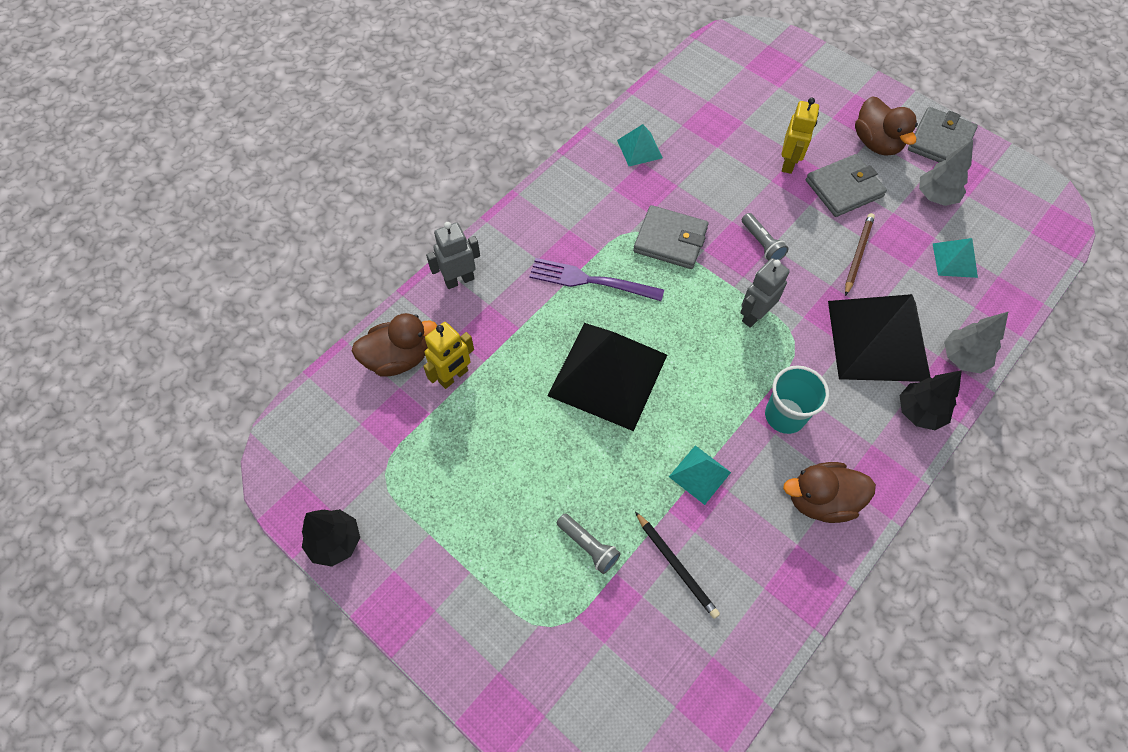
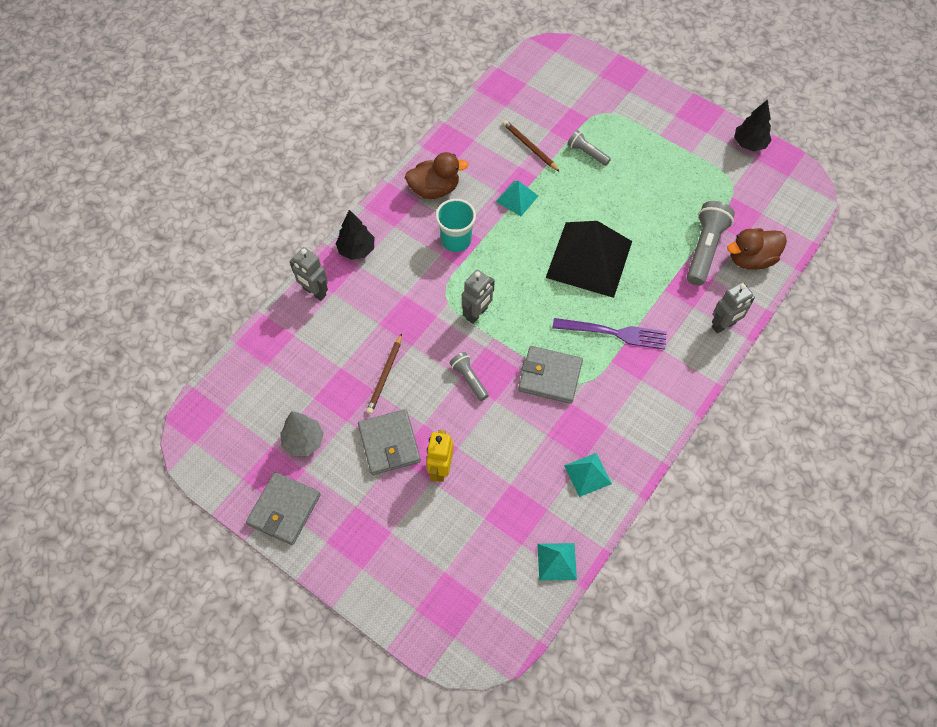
camera: 175 degrees right, 0 degrees up
yellow robot [423,322,474,389] -> grey flashlight [687,201,735,286]
black pencil [635,512,720,619] -> brown pencil [503,120,560,172]
grey wallet [806,154,887,217] -> grey wallet turned 75 degrees counterclockwise [358,409,421,475]
black pyramid [828,294,931,382] -> none
brown duck [855,96,918,156] -> none
turquoise pyramid [933,238,978,278] -> turquoise pyramid moved to [537,543,577,581]
grey tree [944,311,1009,374] -> grey robot [290,247,328,301]

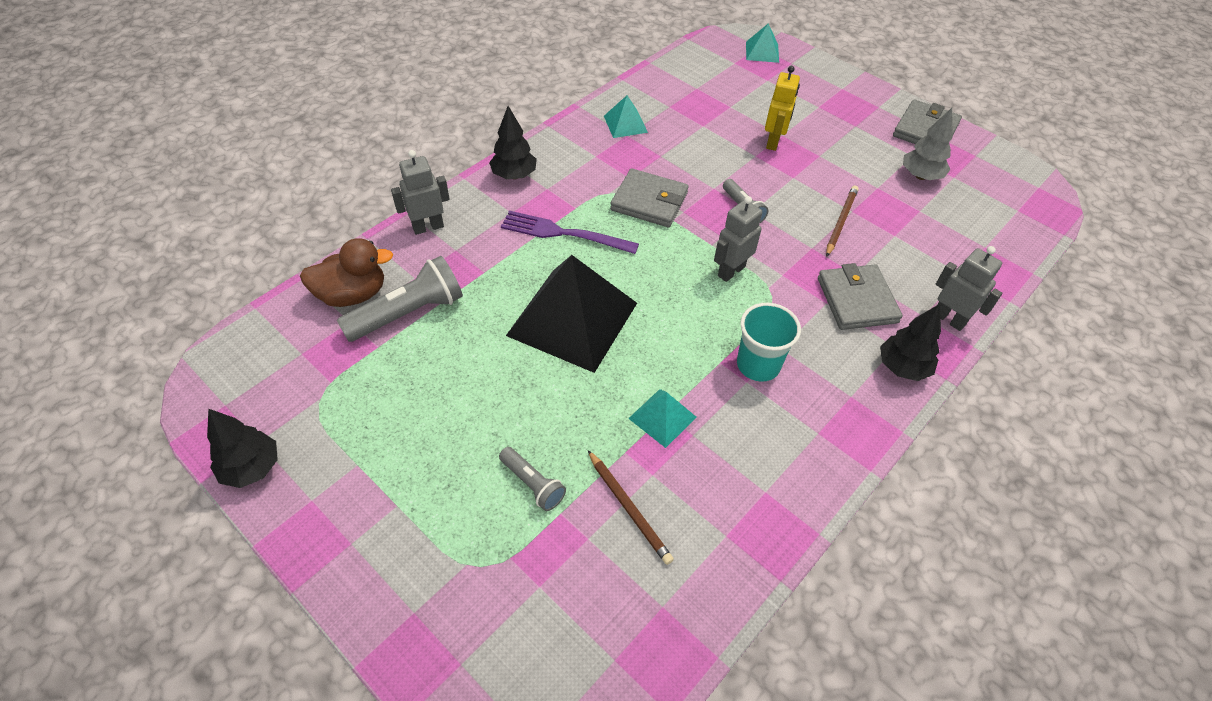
camera: 175 degrees left, 10 degrees down
grey wallet [358,409,421,475] -> grey wallet moved to [818,263,903,330]
brown duck [405,152,469,199] -> none
turquoise pyramid [537,543,577,581] -> turquoise pyramid moved to [746,23,779,63]
grey flashlight [687,201,735,286] -> grey flashlight turned 150 degrees counterclockwise [337,256,463,342]
none -> black tree [489,106,537,179]

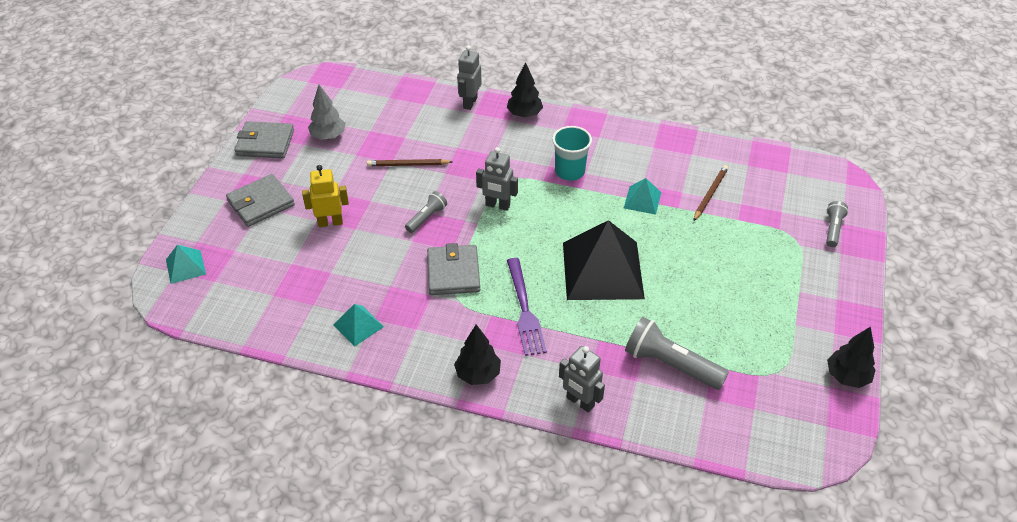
camera: 115 degrees left, 5 degrees down
brown duck [300,238,393,307] -> none
grey flashlight [499,447,566,511] -> grey flashlight moved to [826,201,848,247]
grey wallet [818,263,903,330] -> grey wallet moved to [226,174,295,227]

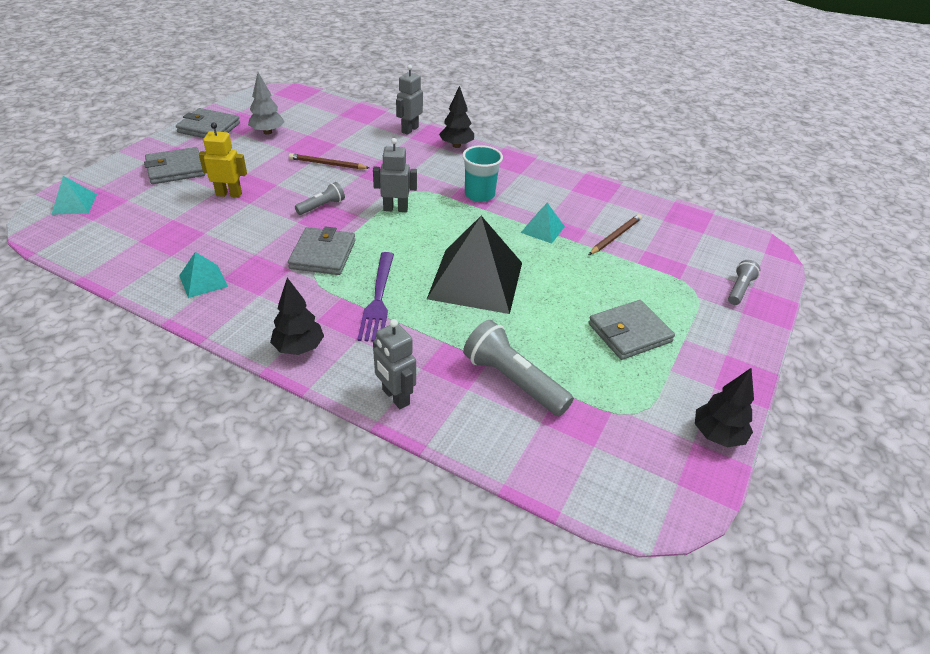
camera: 10 degrees right, 5 degrees down
grey robot [476,147,518,211] -> grey robot turned 150 degrees clockwise [373,138,417,212]
none -> grey wallet [588,300,675,360]

